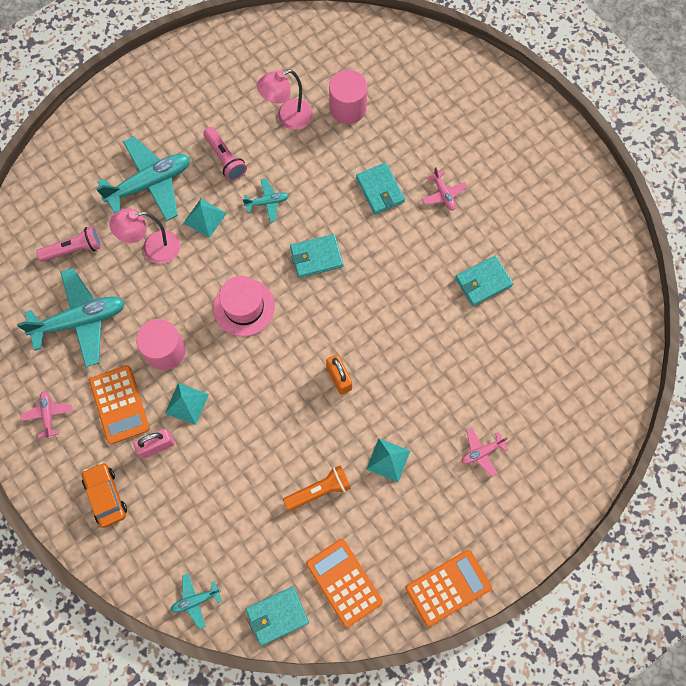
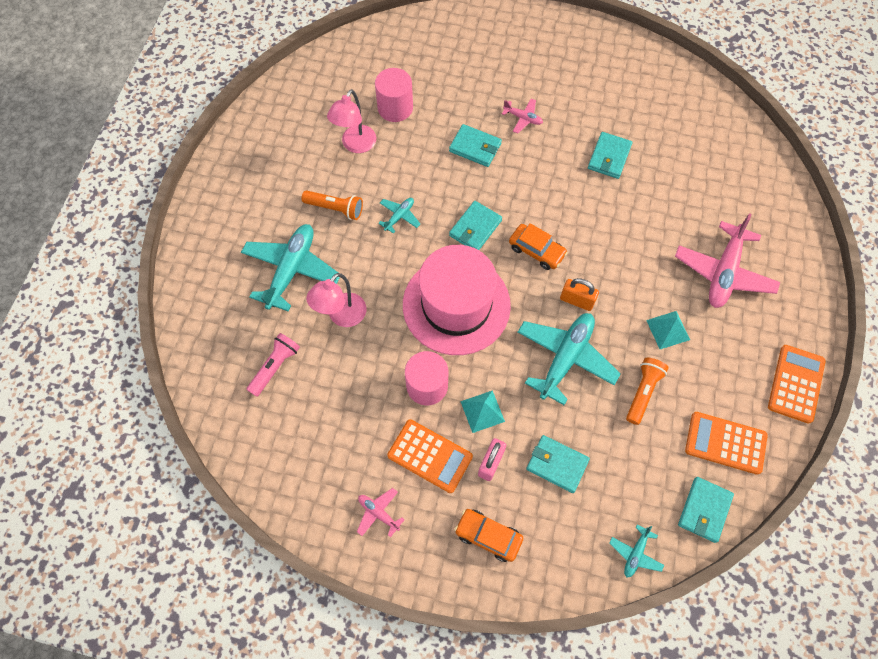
camera: 40 degrees left, 5 degrees down
turquoise plane [17,268,125,367] -> turquoise plane moved to [518,313,620,405]
turquoise pyramid [184,199,227,238] -> none
pink flashlight [203,127,247,181] -> orange flashlight [302,190,363,220]
pink hat [213,276,275,336] -> pink hat [403,245,511,355], size x1.75
pink plane [462,428,508,477] -> pink plane [675,213,780,308], size x2.11
none -> orange car [509,223,568,270]
none -> turquoise wallet [526,435,590,493]

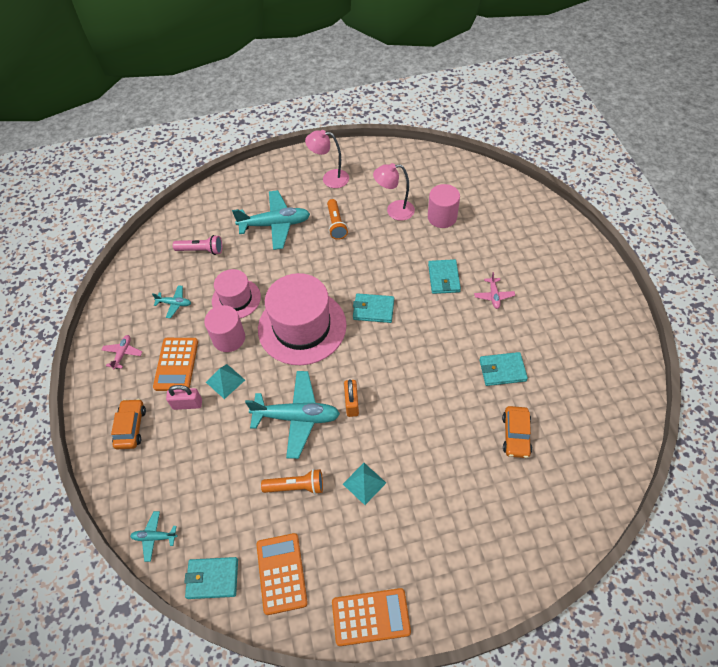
camera: 65 degrees right, 10 degrees down
pink lamp [306,273,366,327] -> pink lamp moved to [305,130,349,188]
turquoise plane [378,198,420,234] -> turquoise plane moved to [152,285,191,318]
orange car [509,223,568,270] -> orange car moved to [502,406,532,458]
turquoise wallet [526,435,590,493] -> none
pink plane [675,213,780,308] -> none
none -> pink hat [212,269,261,318]

